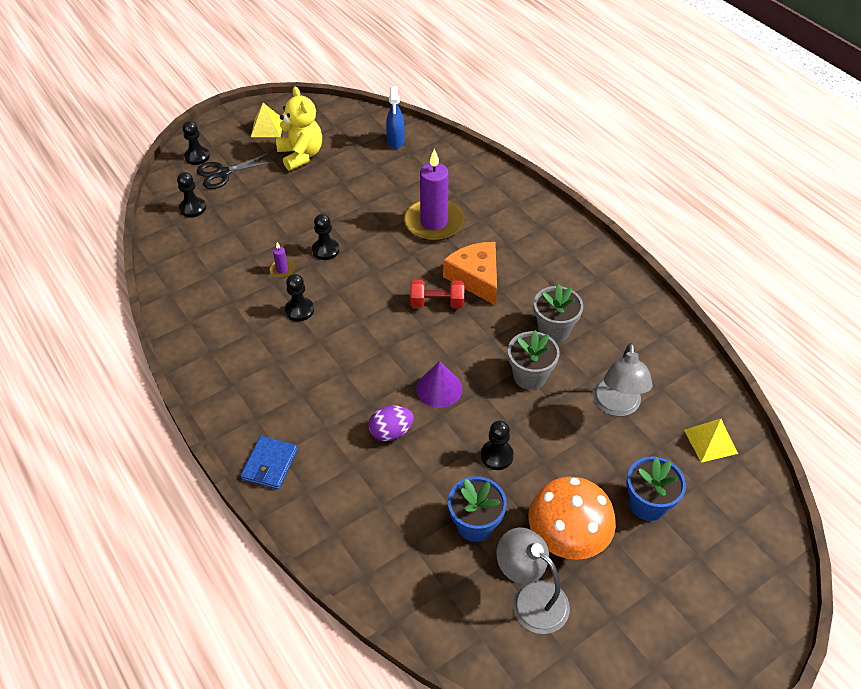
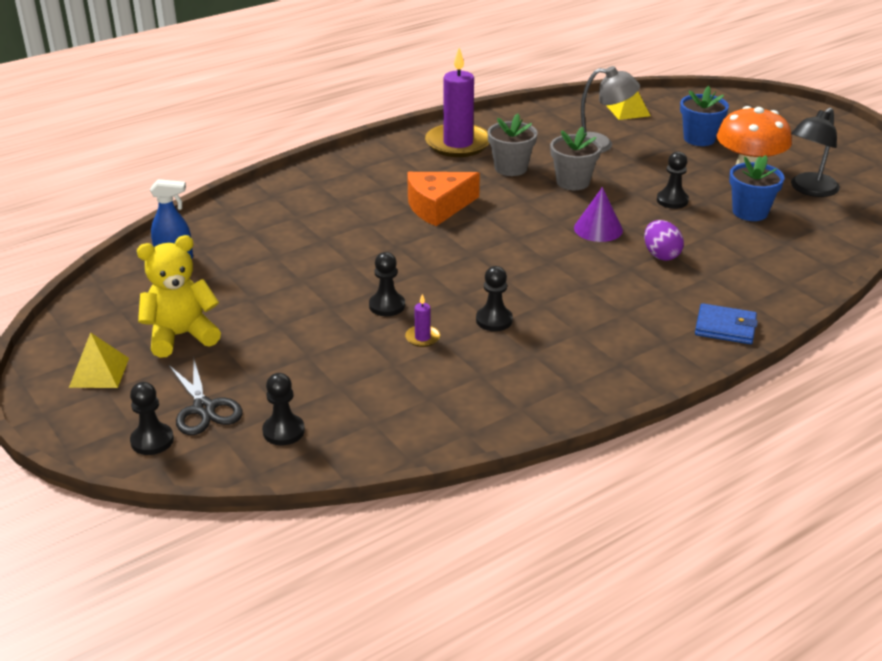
camera: 90 degrees left, 15 degrees down
purple candle [404,148,464,241] -> purple candle moved to [425,48,489,157]
red dumbbell [410,280,464,308] -> none
grey lamp [497,527,570,634] -> black lamp [791,108,840,197]

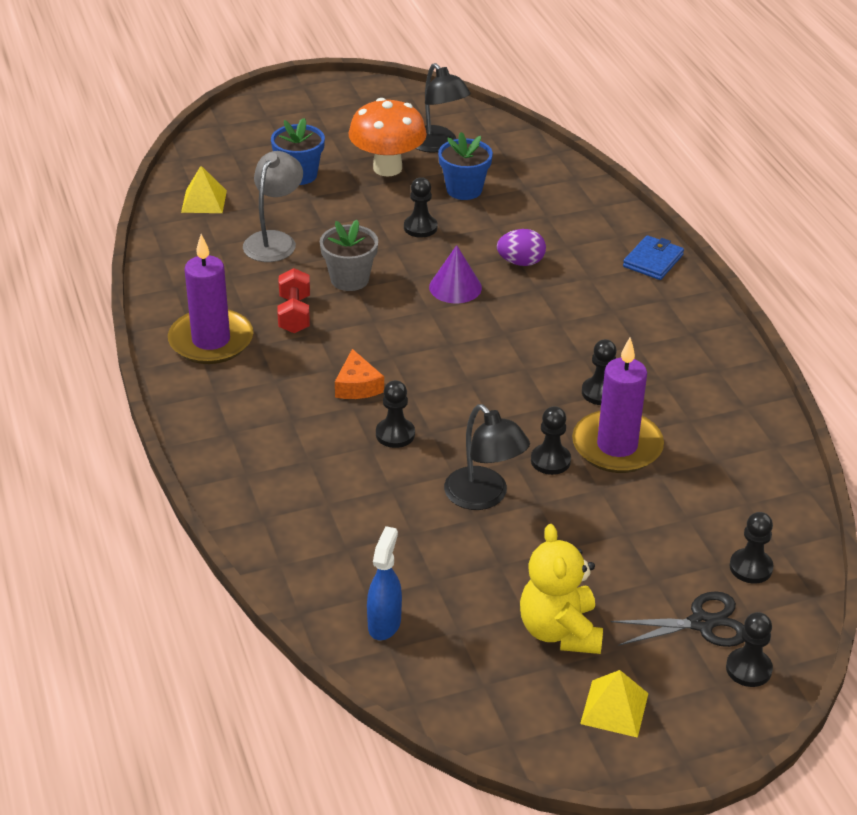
camera: 75 degrees left, 5 degrees up
purple candle [405,294,440,347] -> purple candle [572,338,664,473], size x2.47
orange cheese [407,172,480,226] -> orange cheese [335,349,384,399], size x0.62
grey flower pot [487,113,538,176] -> red dumbbell [277,268,310,333]
none -> black pawn [376,380,415,448]
none -> black lamp [444,404,530,510]

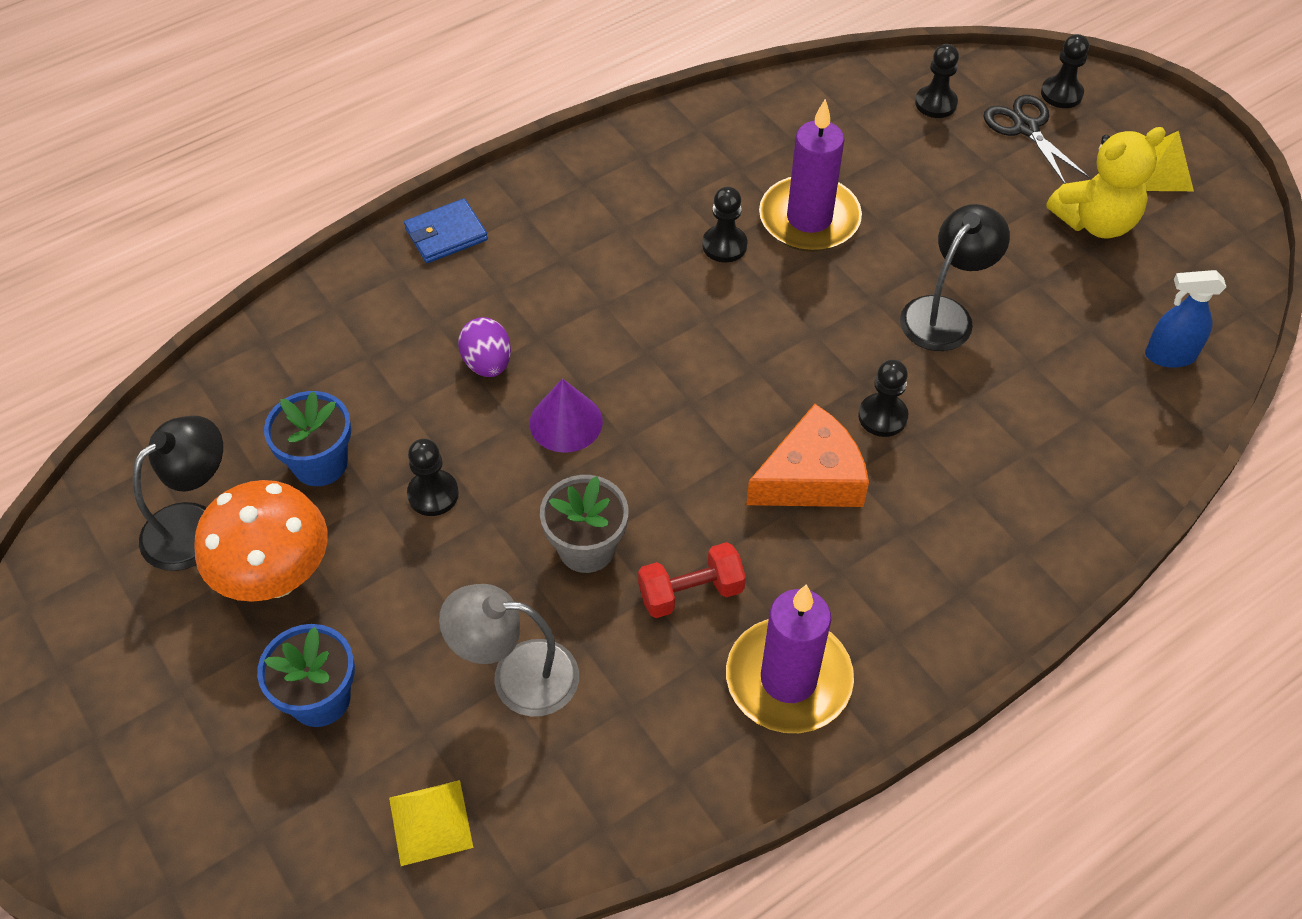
camera: 105 degrees left, 15 degrees up
orange cheese [335,349,384,399] -> orange cheese [746,404,869,507], size x1.61
black pawn [531,406,571,475] -> none
blue wallet [623,235,684,280] -> blue wallet turned 45 degrees counterclockwise [404,199,488,263]

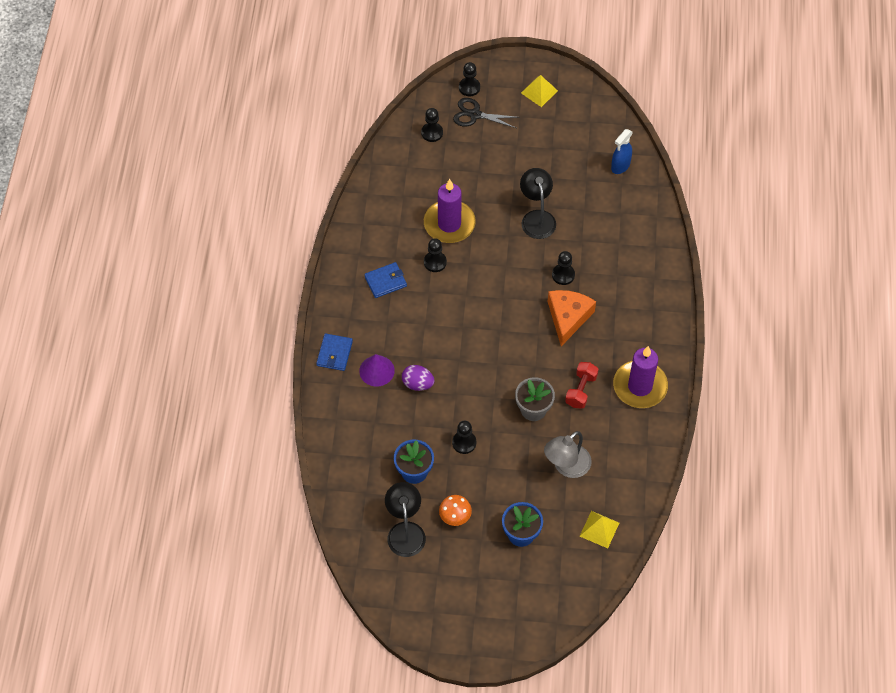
camera: 50 degrees left, 5 degrees up
orange mushroom [194,480,328,602] -> orange mushroom [439,495,472,526], size x0.55
purple cone [530,379,603,453] -> purple cone moved to [359,354,395,387]
yellow teddy bear [1046,127,1166,238] -> none
none -> blue wallet [364,262,407,298]

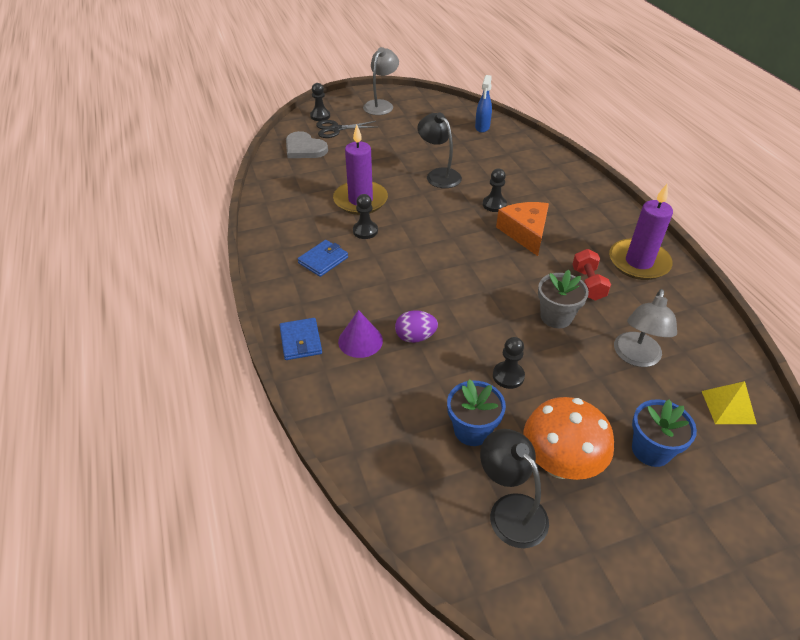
camera: 25 degrees left, 15 degrees down
black pawn [421,108,443,142] -> grey heart [286,131,328,158]
orange mushroom [439,495,472,526] -> orange mushroom [523,397,614,480], size x1.82
yellow pyramid [521,75,558,107] -> grey lamp [363,47,399,115]

